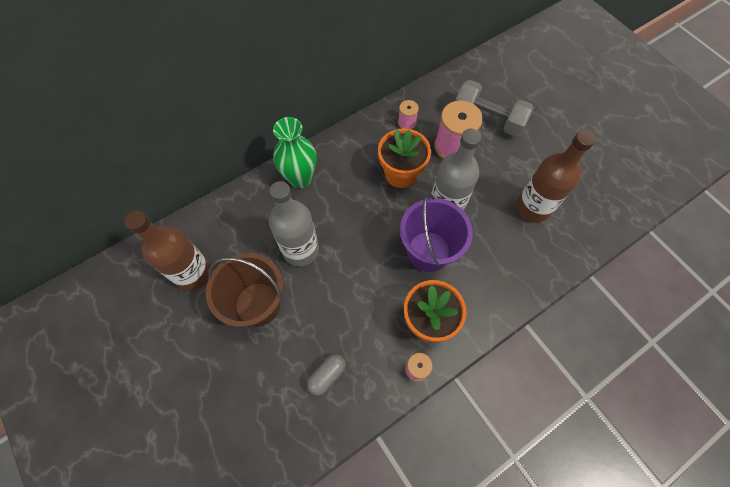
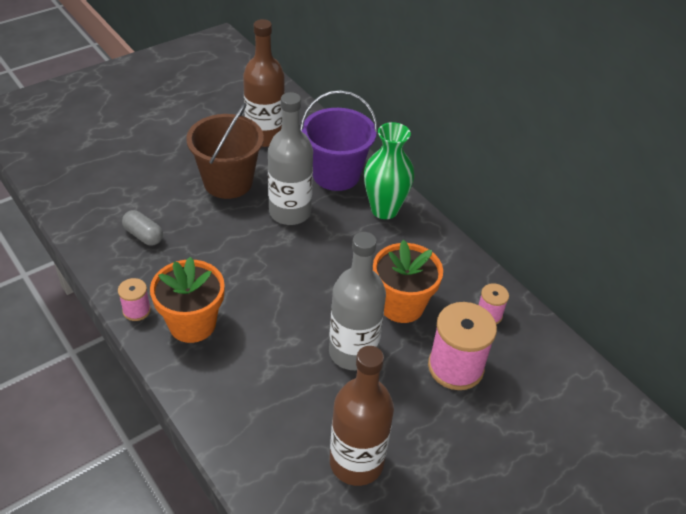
camera: 85 degrees right, 20 degrees down
purple bucket [400,193,473,272] -> purple bucket moved to [300,90,378,191]
grey dumbbell [455,80,534,137] -> none

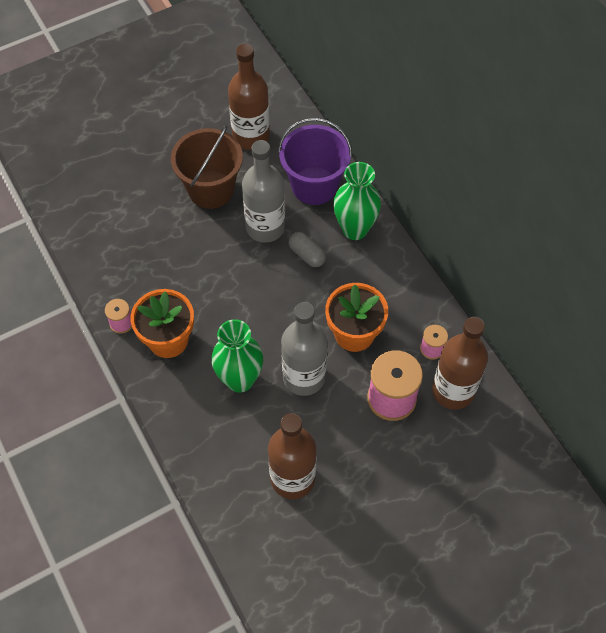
camera: 10 degrees right, 15 degrees up
grey capsule [122,210,163,246] -> grey capsule moved to [289,232,326,267]
none -> green vase [211,319,263,393]
none -> brown bottle [432,317,488,410]

